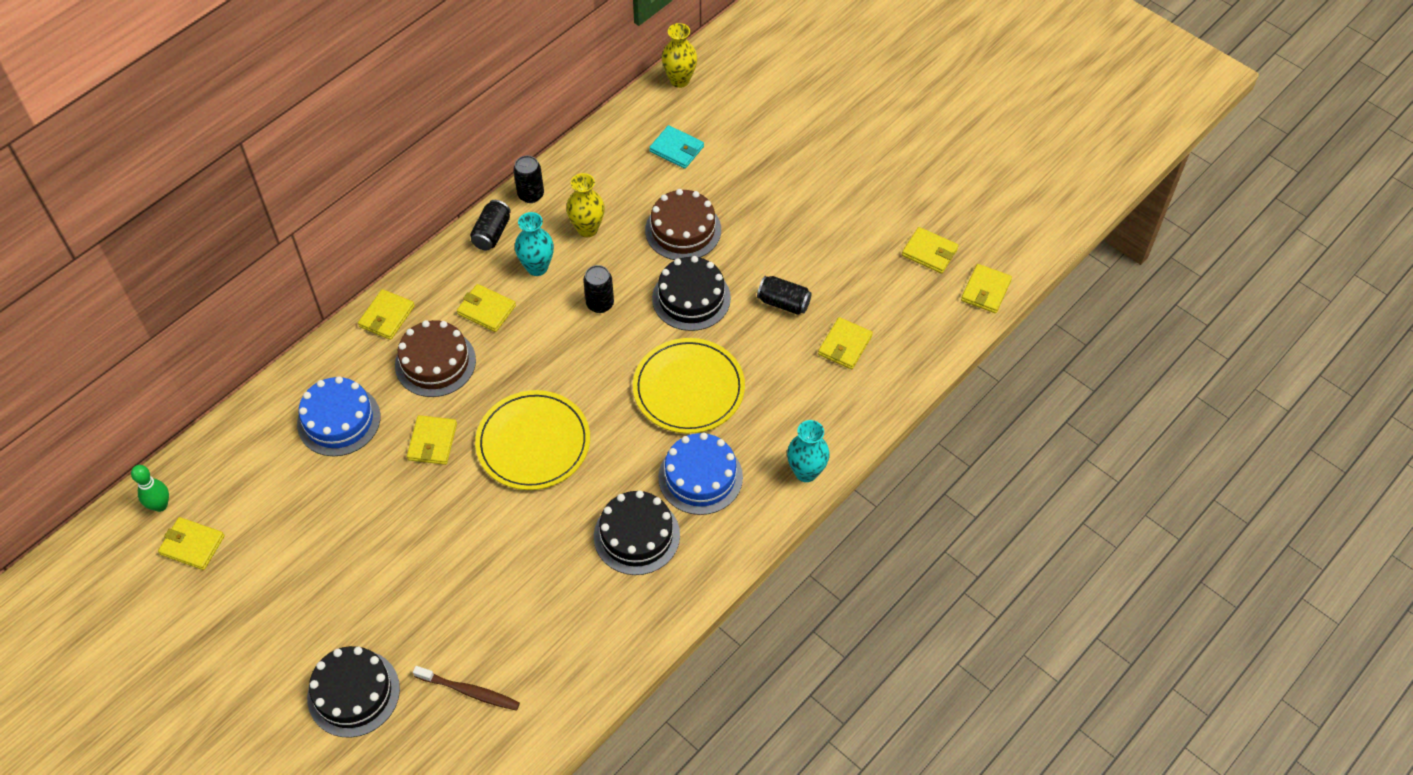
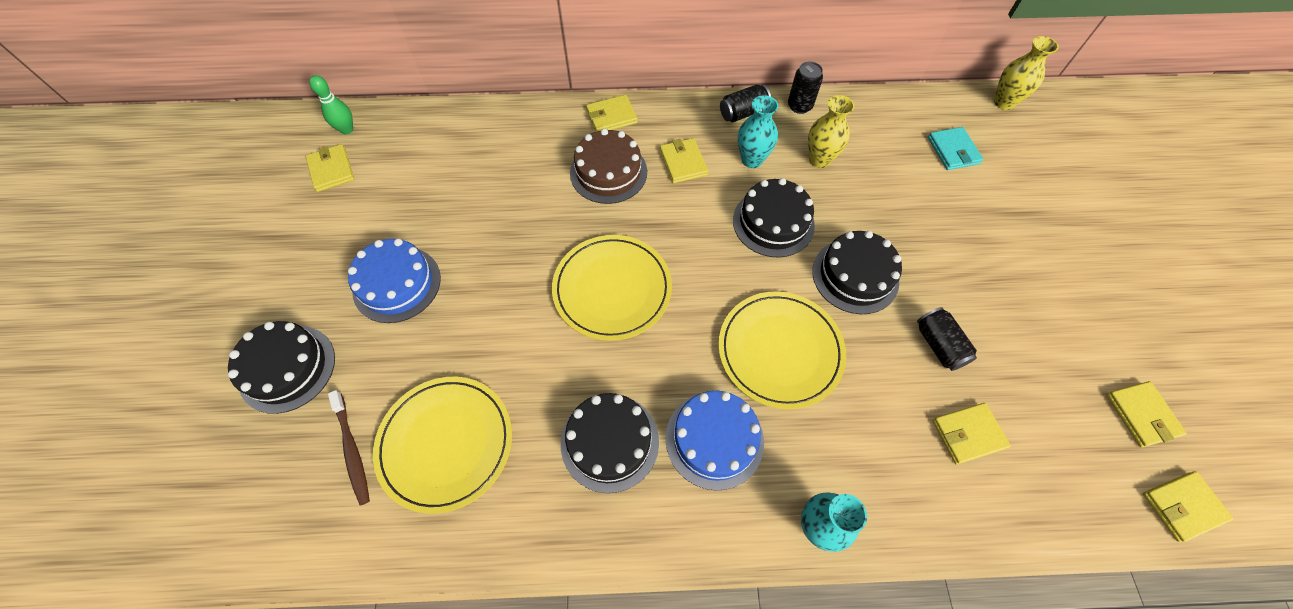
camera: 45 degrees right, 5 degrees up
blue cake [297,376,380,456] -> blue cake moved to [348,238,441,323]
yellow wallet [407,415,457,465] -> none
black can [583,265,614,313] -> black cake [733,178,815,257]
brown cake [645,189,721,260] -> none
none -> yellow plate [373,377,512,514]

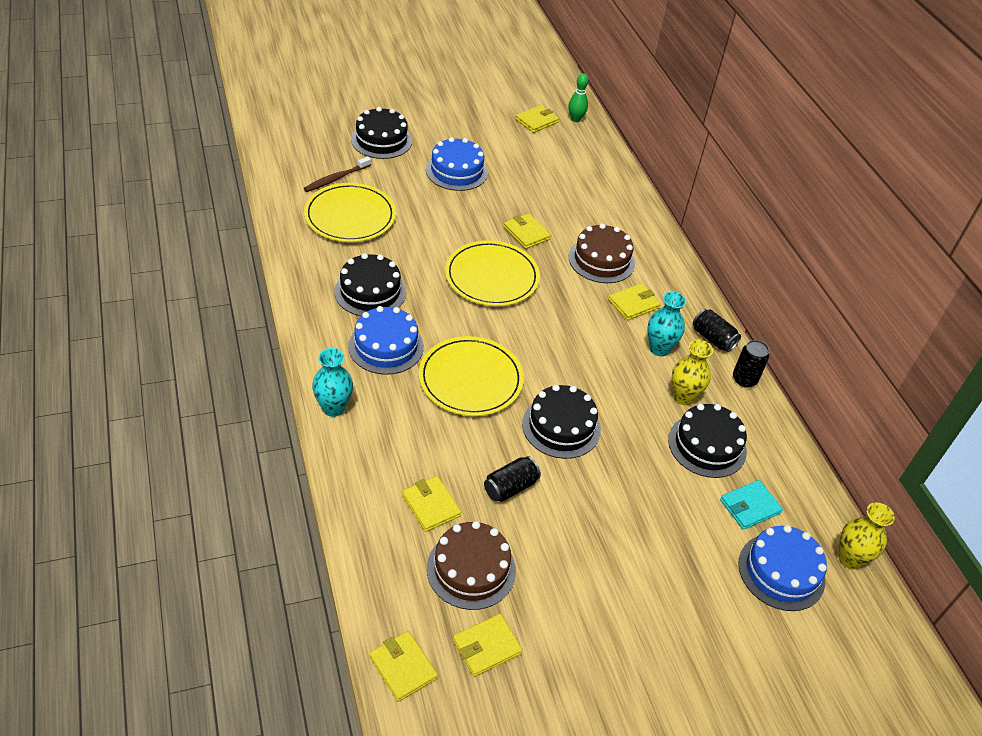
camera: 70 degrees right, 15 degrees down
yellow wallet [586,95,638,132] -> yellow wallet moved to [504,213,551,249]
black cake [733,178,815,257] -> black cake moved to [668,404,747,478]
none -> brown cake [427,521,516,610]
none -> blue cake [738,525,827,611]

